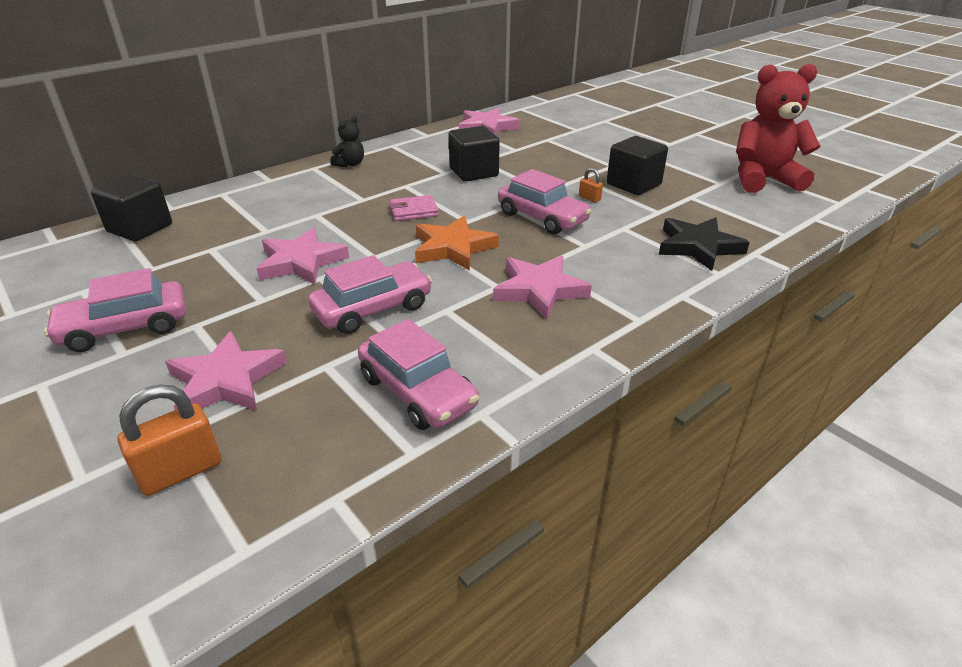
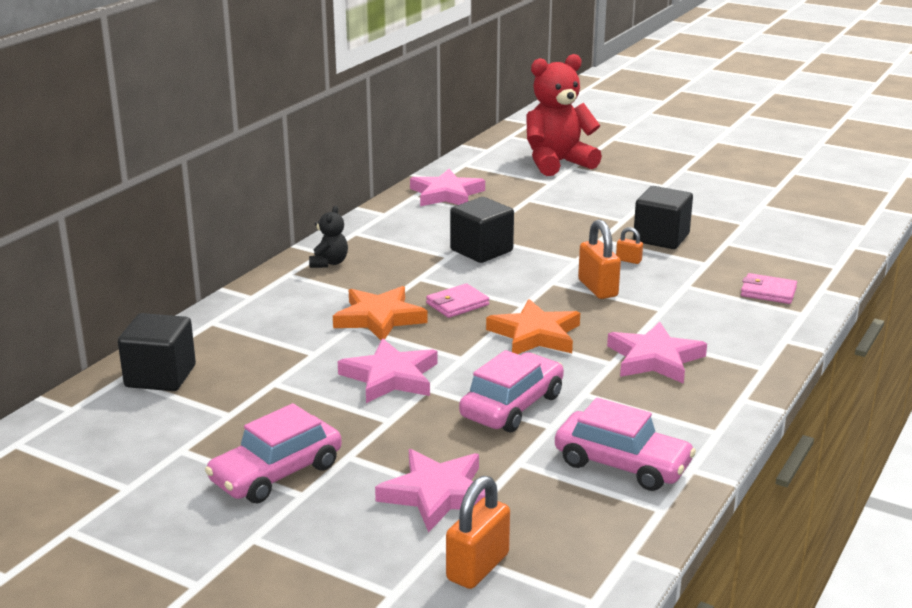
camera: 20 degrees left, 10 degrees down
pink car [498,169,592,234] -> orange padlock [578,219,621,299]
black star [659,217,750,271] -> pink wallet [741,273,797,304]
red teddy bear [736,64,821,193] -> red teddy bear moved to [526,54,602,176]
none -> orange star [333,286,428,340]

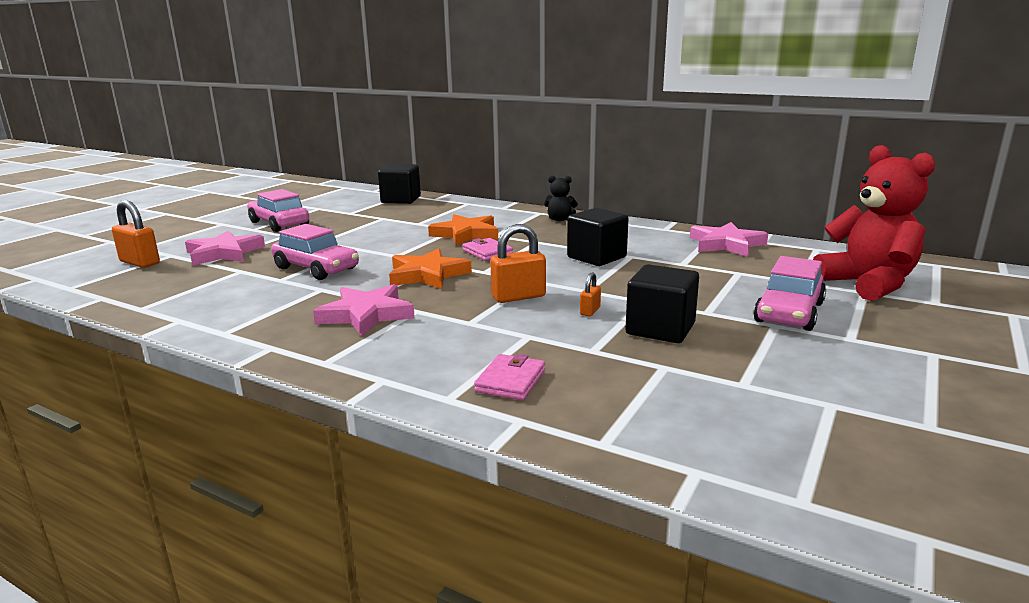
camera: 90 degrees right, 5 degrees down
pink star [338,338,438,403] -> none
pink car [555,398,696,491] -> pink car moved to [753,256,826,331]

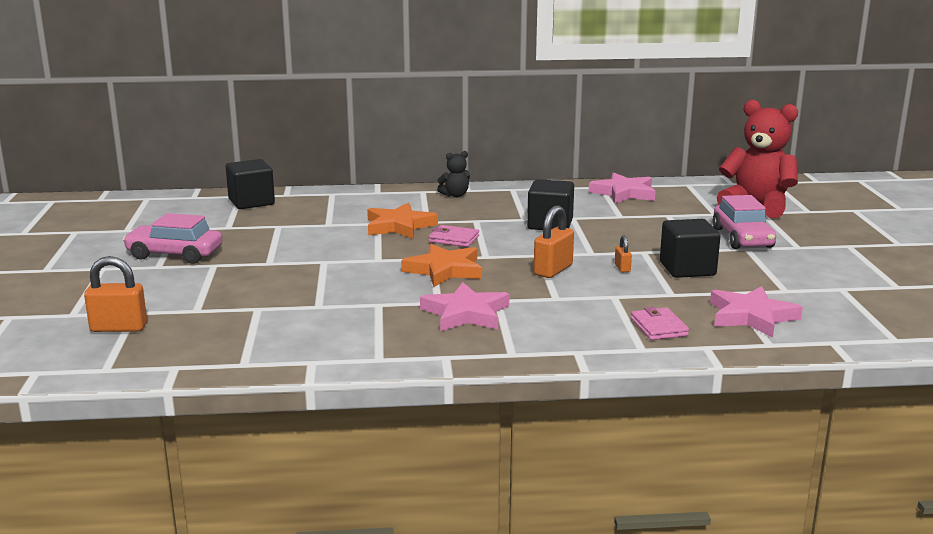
camera: 35 degrees left, 0 degrees up
pink star [185,230,265,266] -> pink star moved to [710,286,803,337]
pink car [271,224,359,280] -> none

